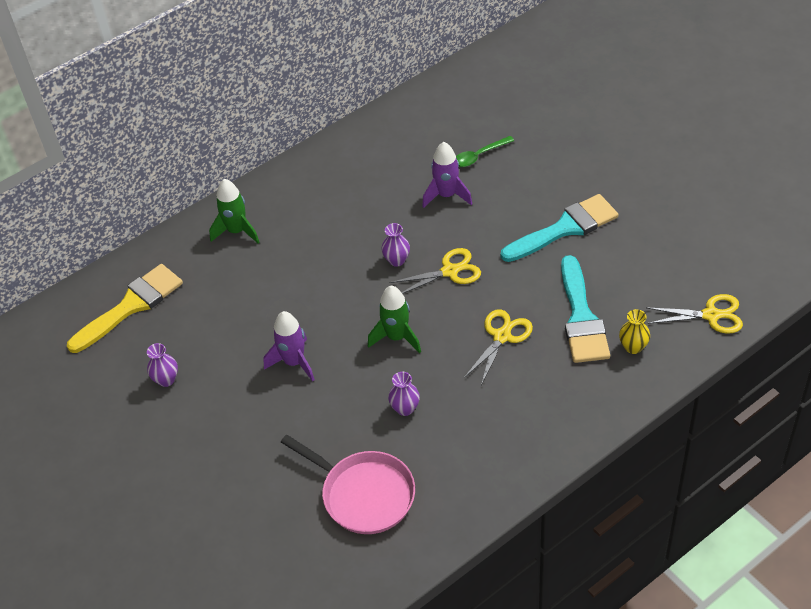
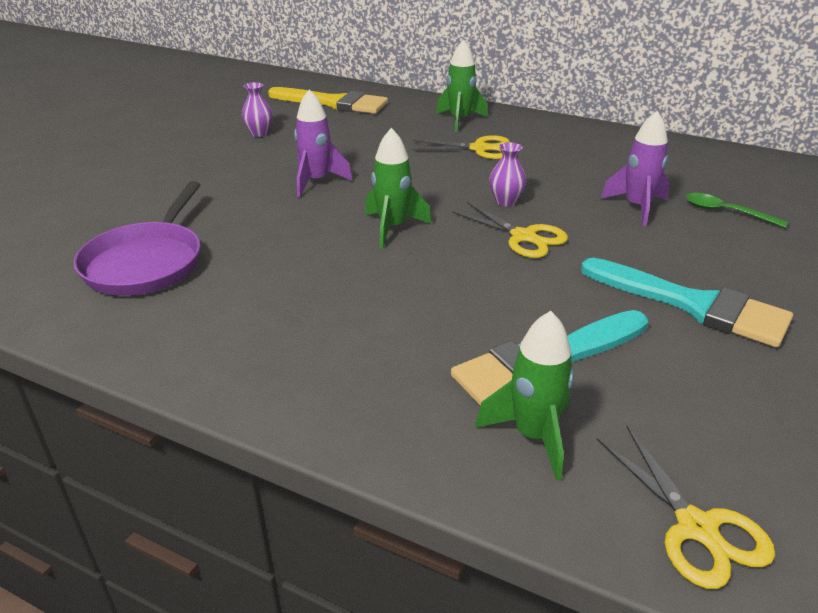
camera: 60 degrees right, 15 degrees down
pink pan [281,435,415,534] -> purple pan [74,181,201,296]
purple vase [388,372,420,416] -> none
yellow scissors [464,309,533,385] -> yellow scissors moved to [411,135,510,159]
yellow vase [619,309,650,354] -> green rocket [475,311,574,480]

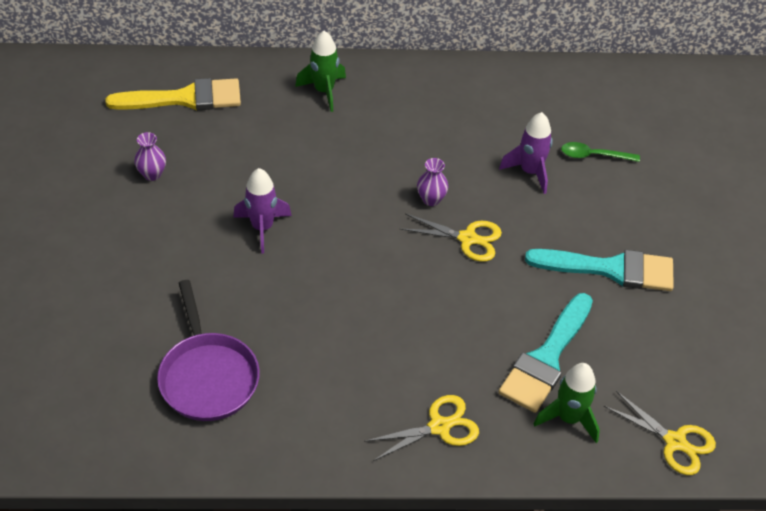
camera: 30 degrees left, 15 degrees up
green rocket [365,128,431,248] -> none
yellow scissors [411,135,510,159] -> yellow scissors moved to [364,395,479,461]

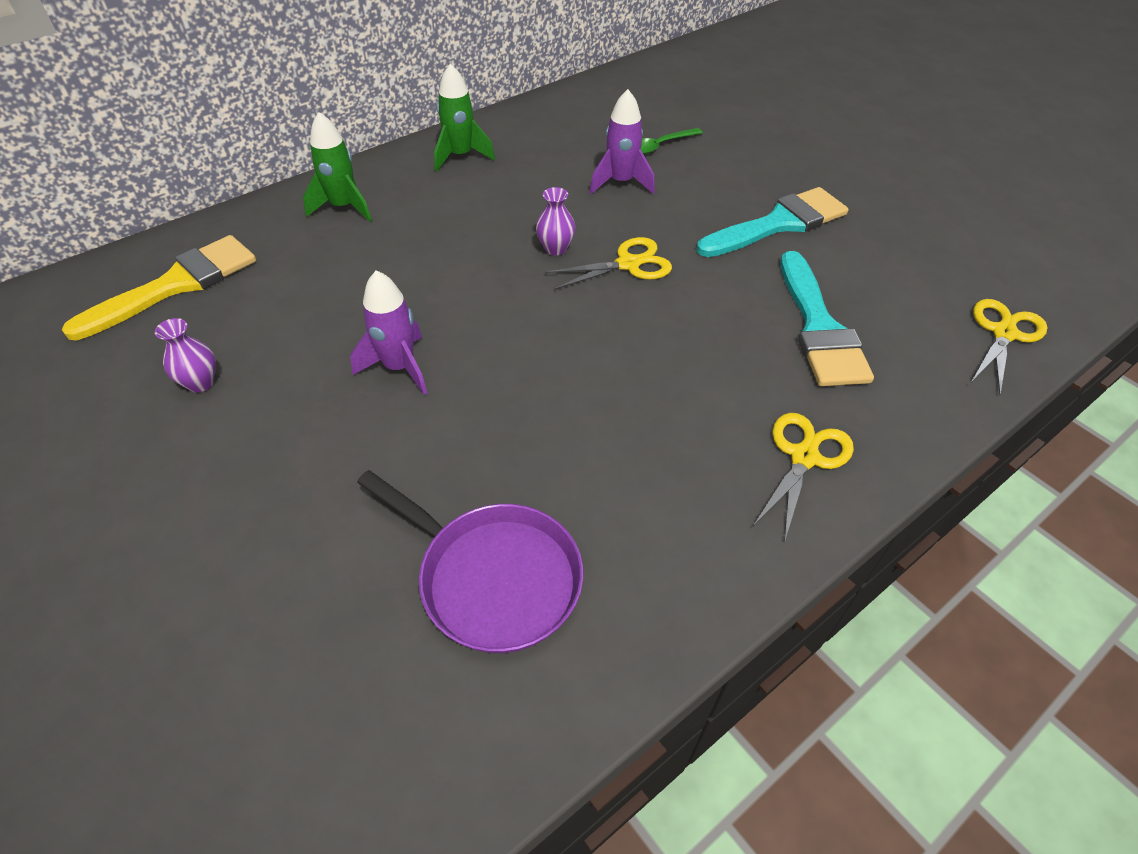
camera: 35 degrees left, 0 degrees up
green rocket [534,363,600,443] -> green rocket moved to [434,64,495,172]
yellow scissors [604,391,716,475] -> yellow scissors turned 60 degrees counterclockwise [971,299,1047,395]

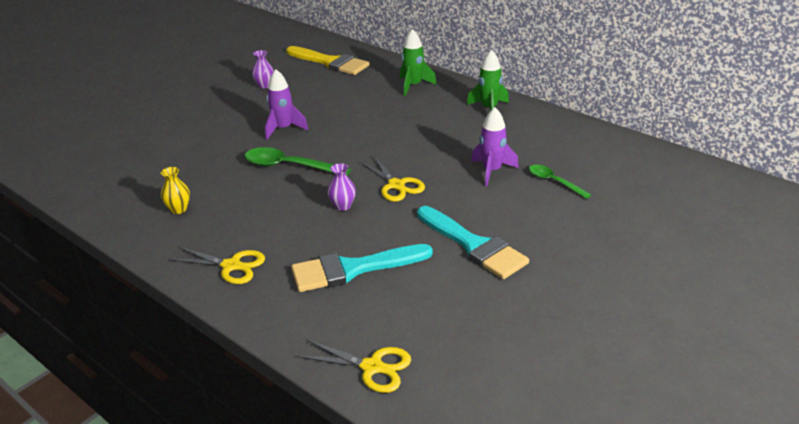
camera: 80 degrees right, 15 degrees down
purple pan [357,470,583,653] -> none
purple vase [536,187,575,255] -> purple vase moved to [327,163,356,211]
none -> yellow vase [161,167,190,214]
none -> green spoon [245,147,351,176]

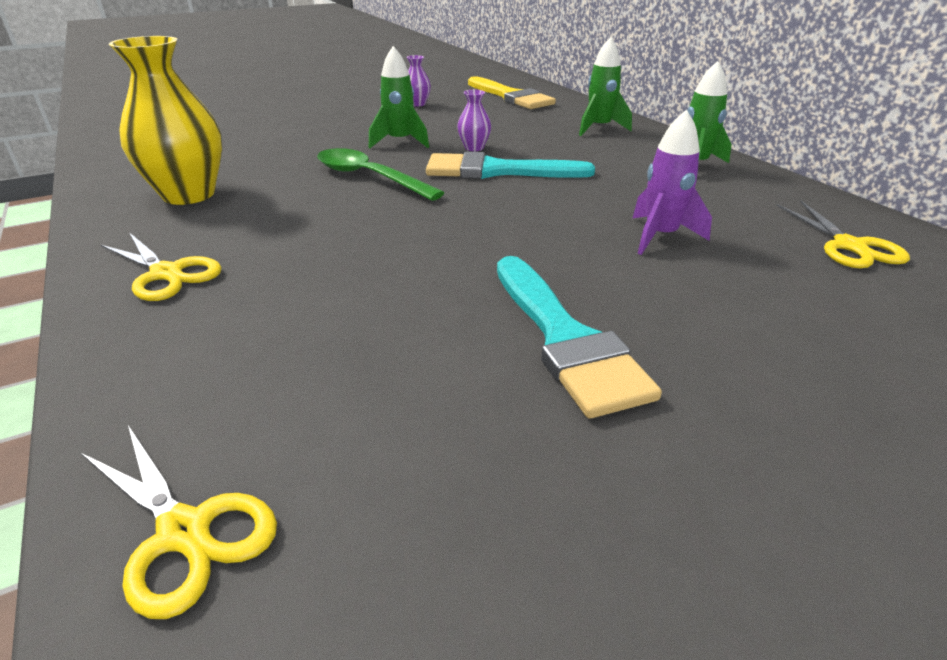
camera: 20 degrees right, 0 degrees up
yellow vase [161,167,190,214] -> yellow vase [109,36,222,205], size x2.19
purple rocket [265,69,308,140] -> green rocket [369,46,429,148]
turquoise brush [291,244,433,292] -> turquoise brush moved to [426,152,595,179]
purple vase [327,163,356,211] -> purple vase moved to [457,90,491,151]
yellow scissors [360,156,425,202] -> yellow scissors moved to [776,201,910,268]
green spoon [529,165,591,199] -> none

